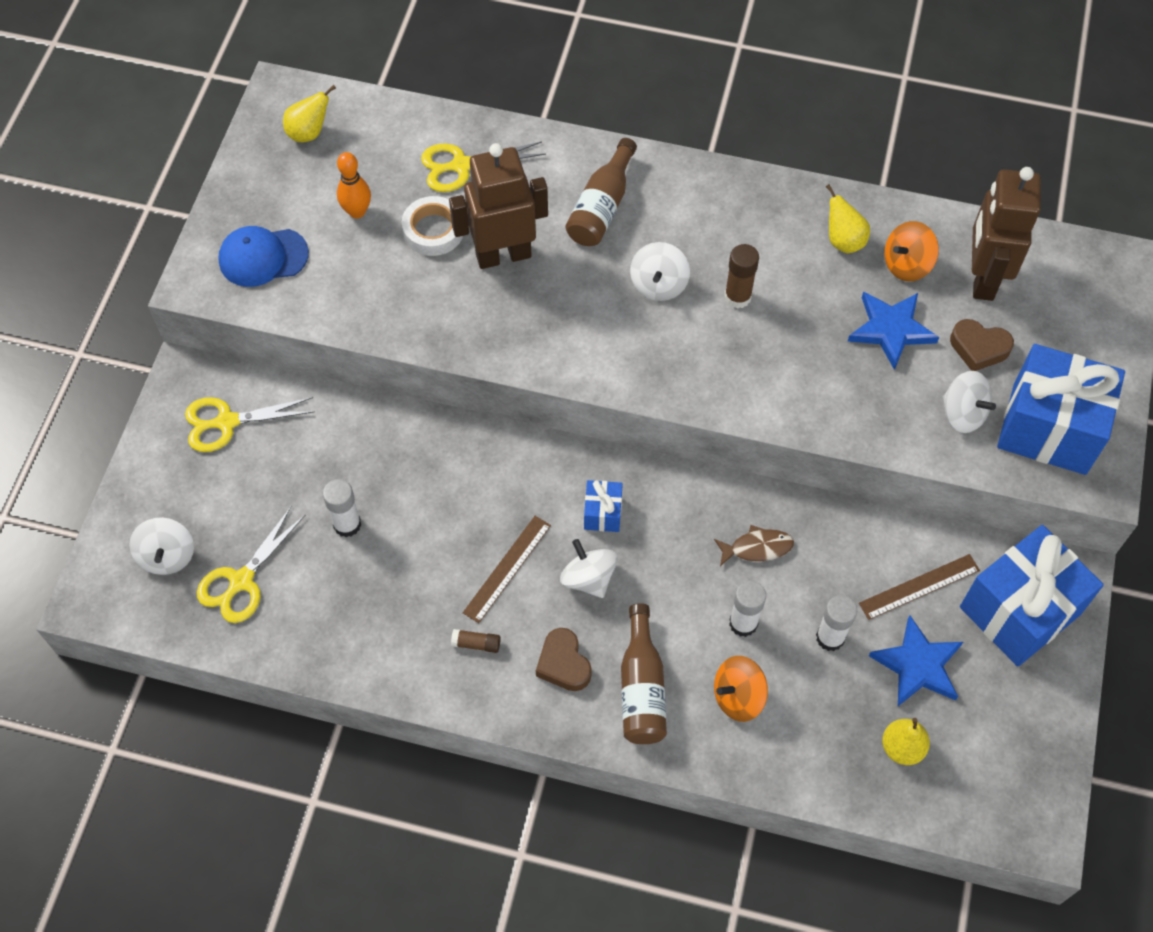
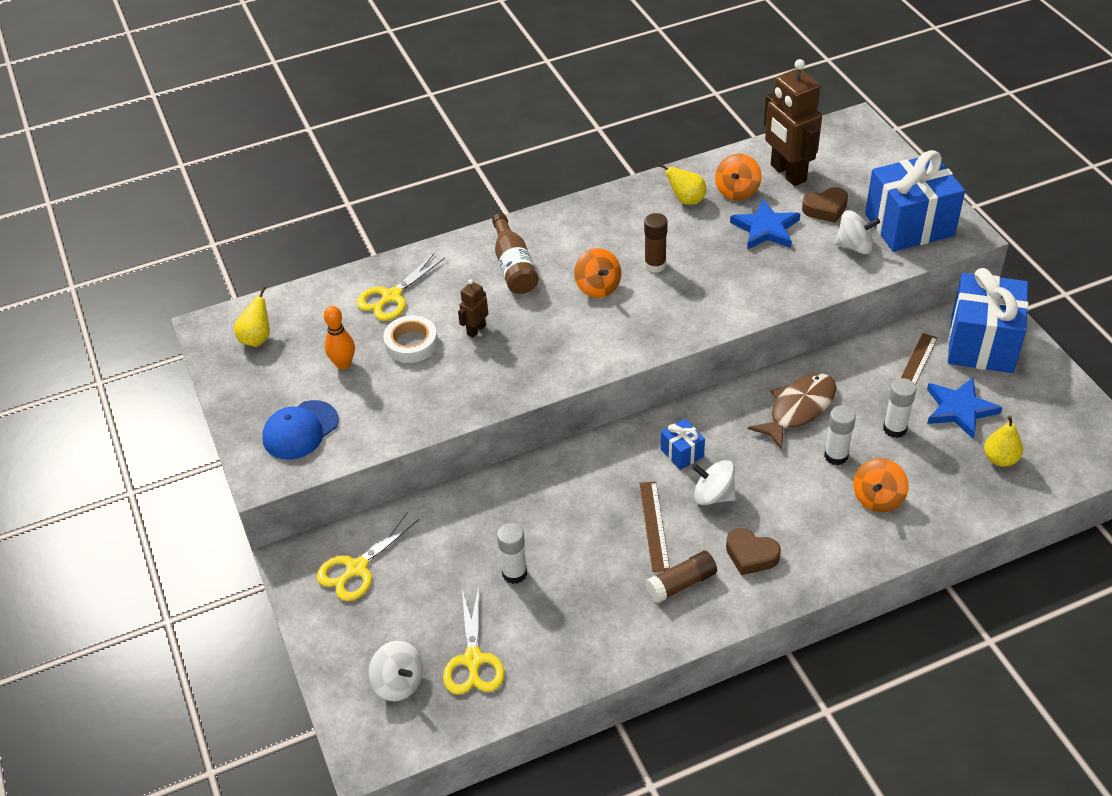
camera: 35 degrees left, 15 degrees down
brown robot [449,143,548,269] -> brown robot [458,279,488,337], size x0.47
brown glue stick [451,629,501,653] -> brown glue stick [646,551,717,603], size x1.66
brown bottle [621,603,667,744] -> none
white spinning top [630,242,690,301] -> orange spinning top [574,248,621,298]
brown fish [714,525,794,566] -> brown fish [748,373,837,450], size x1.68

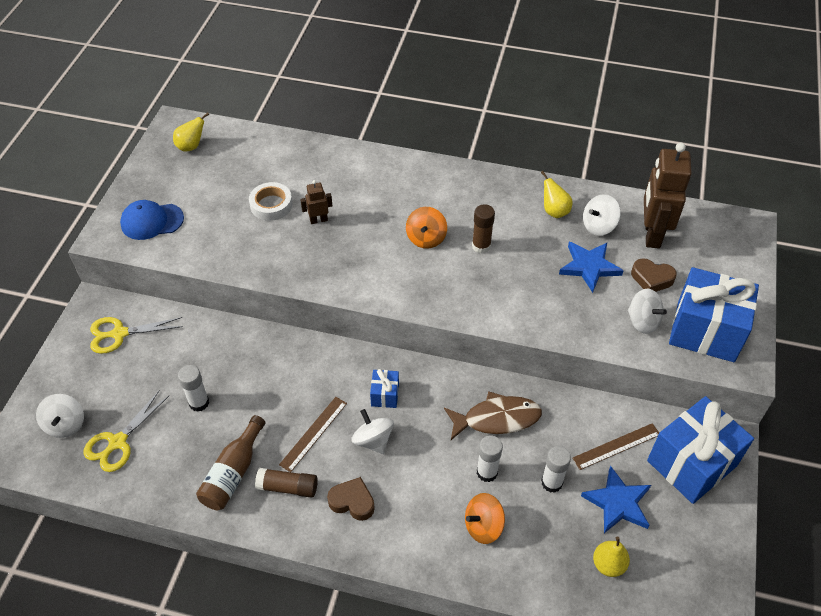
camera: 35 degrees right, 5 degrees up
orange bowling pin [324,306,355,369] -> none
yellow scissors [357,253,445,321] -> none
brown bottle [492,213,539,294] -> brown bottle moved to [196,415,265,510]
orange spinning top [715,154,762,201] -> white spinning top [583,194,621,236]
brown heart [726,528,781,575] -> brown heart turned 135 degrees clockwise [327,477,375,521]

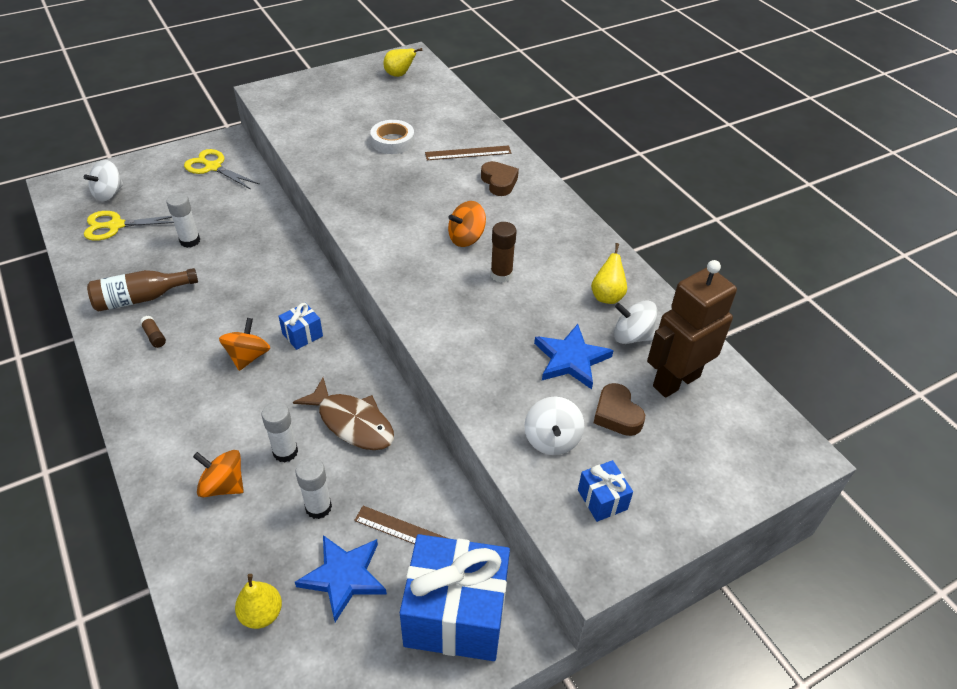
camera: 45 degrees right, 5 degrees down
blue cap [120,200,184,240] -> none
brown glue stick [255,468,318,498] -> brown glue stick [140,316,166,348], size x0.60
brown ruler [279,397,347,472] -> brown ruler moved to [425,145,511,160]
brown robot [300,180,332,224] -> none
brown heart [327,477,375,521] -> brown heart moved to [481,161,519,196]
white spinning top [351,409,394,454] -> orange spinning top [219,318,270,371]
blue gift [669,267,759,362] -> blue gift [578,460,633,522], size x0.44

